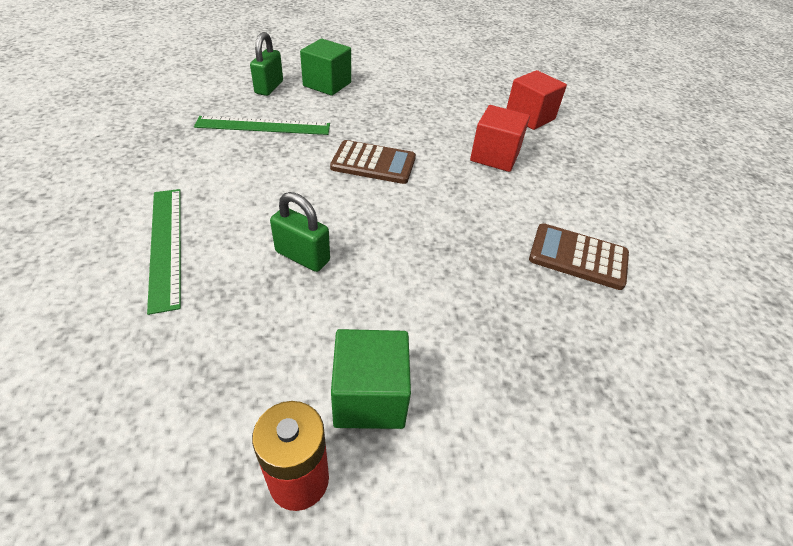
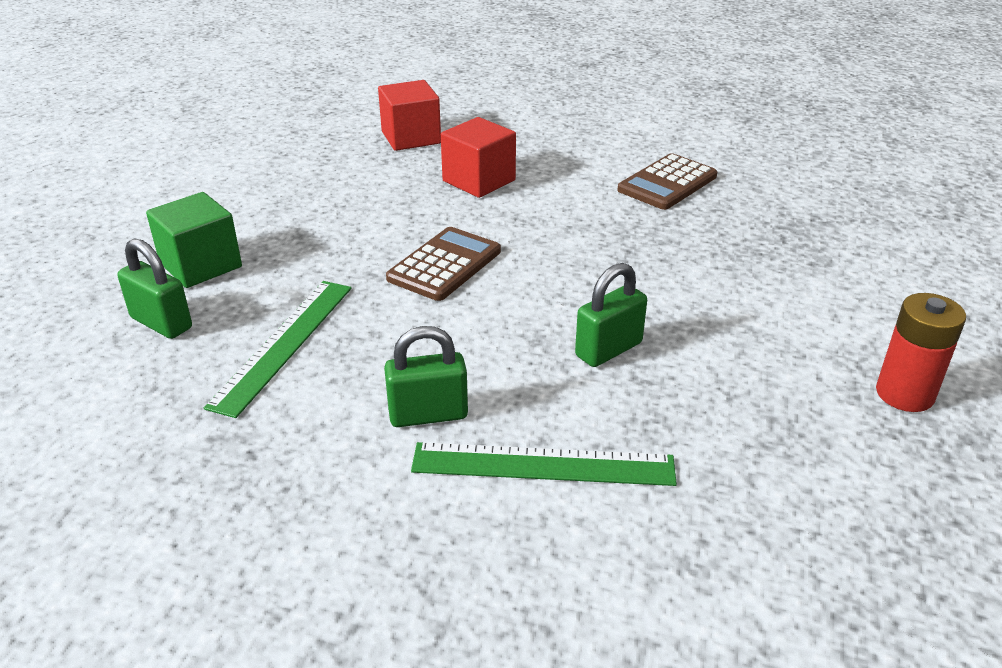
camera: 65 degrees left, 10 degrees down
green cube [331,329,411,429] -> none
none -> green padlock [384,326,468,427]

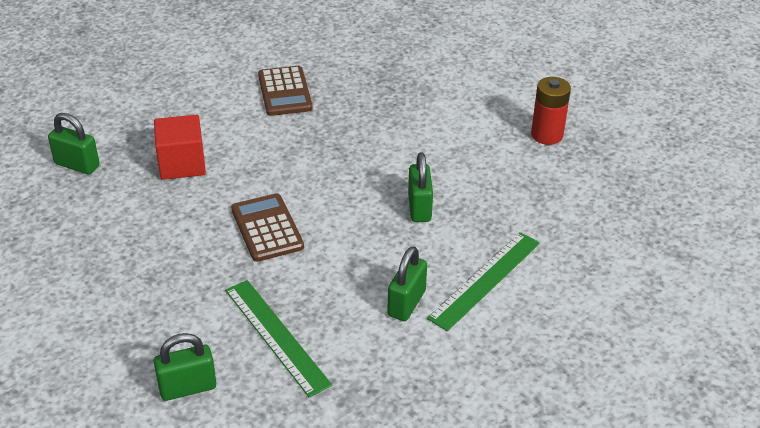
camera: 55 degrees left, 5 degrees up
green cube [146,192,242,288] -> none
red cube [378,80,441,151] -> green padlock [48,113,100,174]

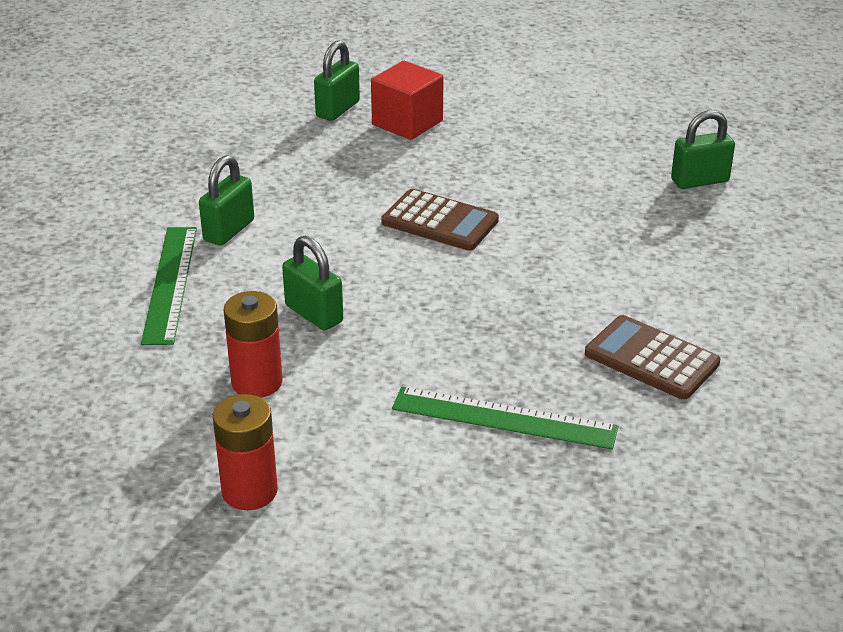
camera: 140 degrees right, 5 degrees down
red cube [154,115,206,180] -> red cube moved to [371,61,444,140]
green ruler [225,280,332,398] -> green ruler moved to [392,387,619,450]
green padlock [387,246,427,321] -> green padlock turned 45 degrees clockwise [199,155,254,246]
none -> red battery [224,291,282,398]

